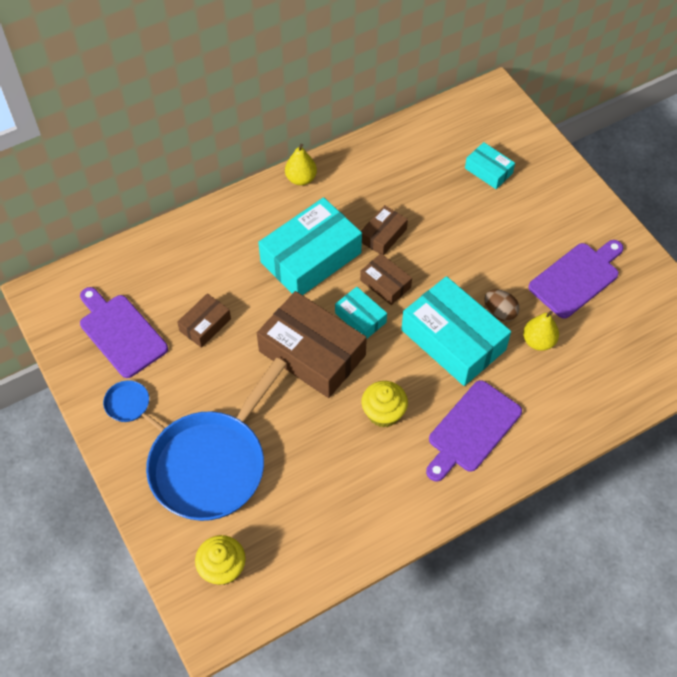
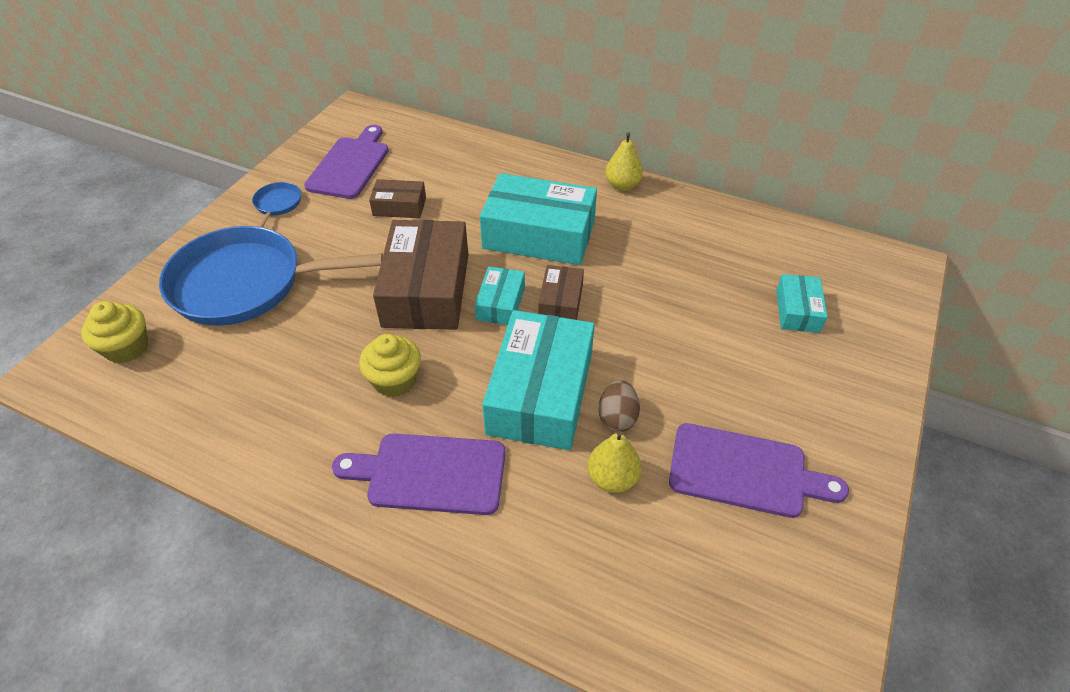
camera: 55 degrees right, 10 degrees down
brown box [361,205,408,255] -> none

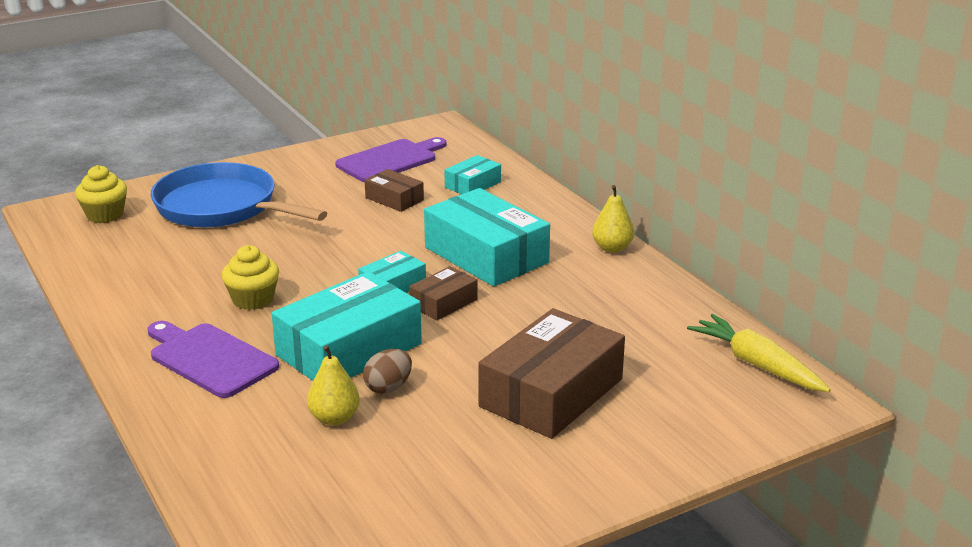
camera: 35 degrees right, 20 degrees down
blue pan [252,182,301,227] -> none
brown box [373,220,468,330] -> brown box moved to [478,308,625,439]
purple cutting board [669,423,849,518] -> none
turquoise box [776,274,828,333] -> turquoise box moved to [444,155,501,194]
none -> yellow carrot [687,314,831,392]

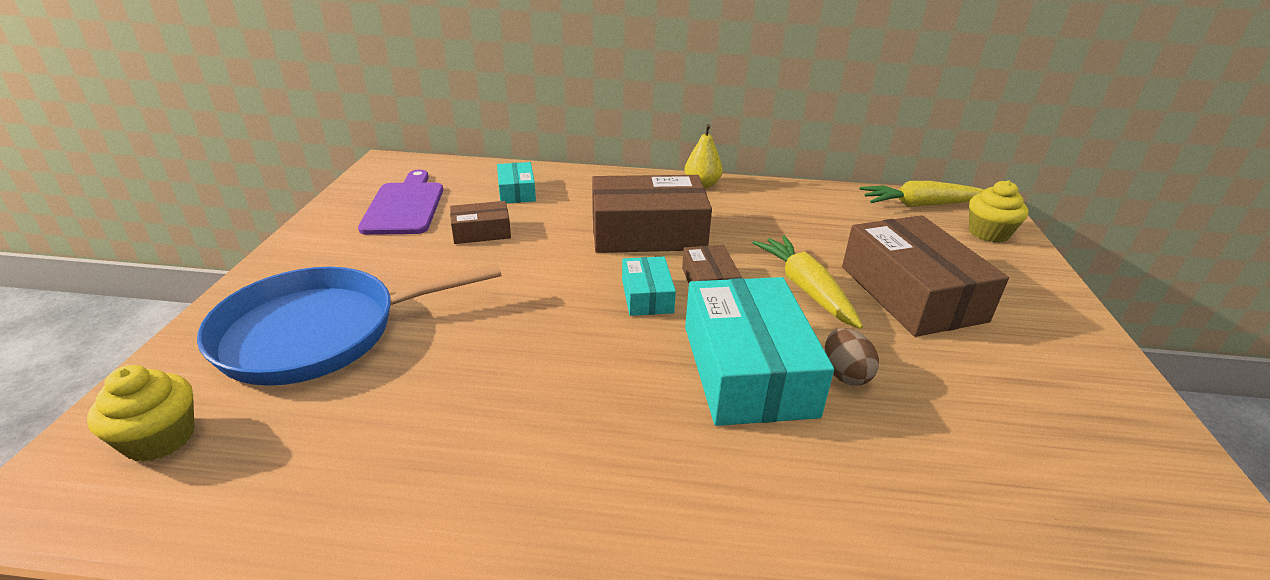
camera: 55 degrees left, 5 degrees up
purple cutting board [147,321,279,398] -> none
yellow cupcake [222,245,279,310] -> yellow cupcake moved to [969,180,1029,243]
yellow pear [307,345,360,426] -> none
turquoise box [424,188,550,287] -> brown box [592,175,712,253]
none -> yellow carrot [752,235,863,329]

